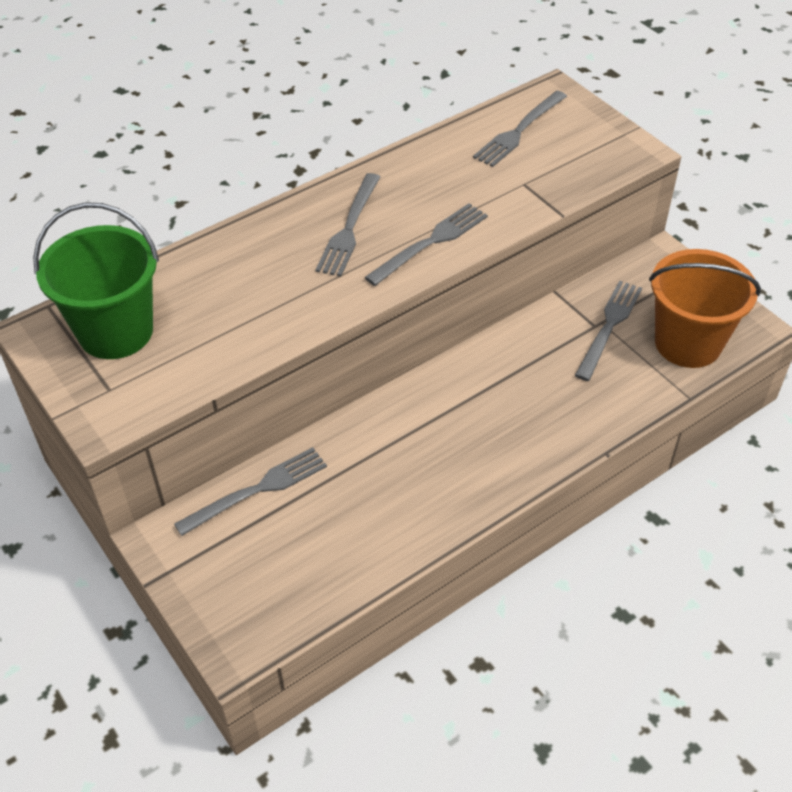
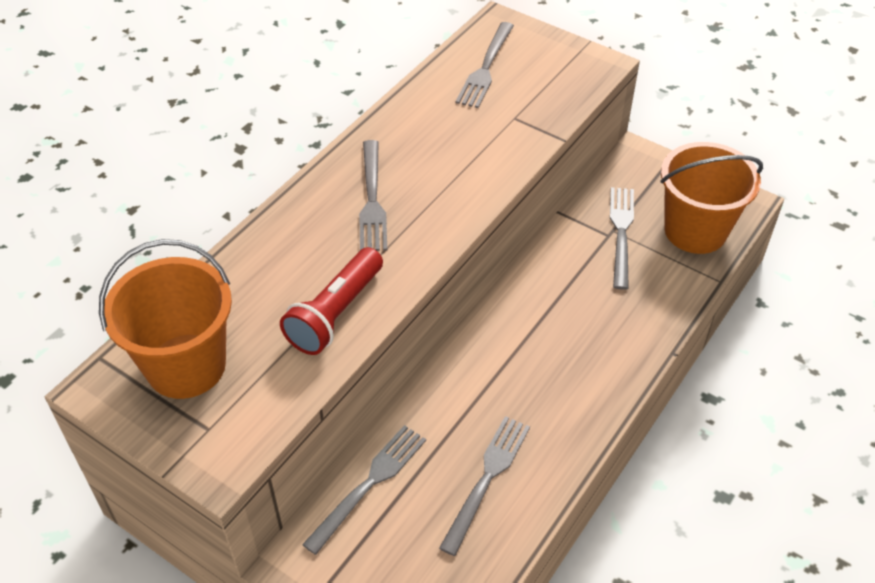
camera: 20 degrees left, 0 degrees up
green bucket [33,202,159,359] -> orange bucket [99,239,232,399]
grey fork [365,203,488,286] -> grey fork moved to [439,416,530,556]
none -> red flashlight [280,247,383,355]

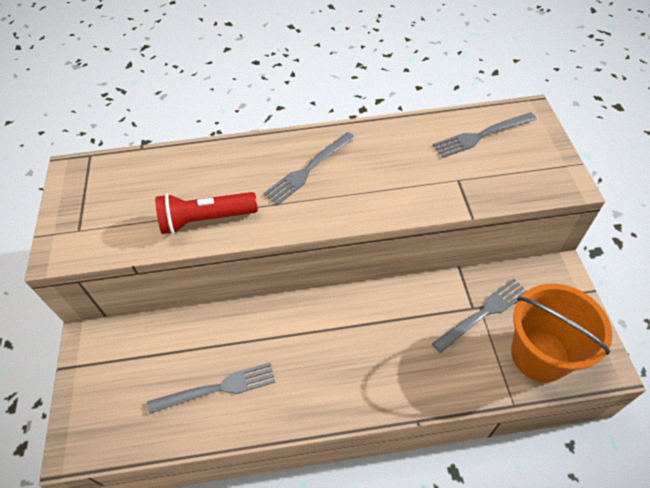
camera: 50 degrees right, 5 degrees up
orange bucket [99,239,232,399] -> none
grey fork [302,425,426,555] -> none

